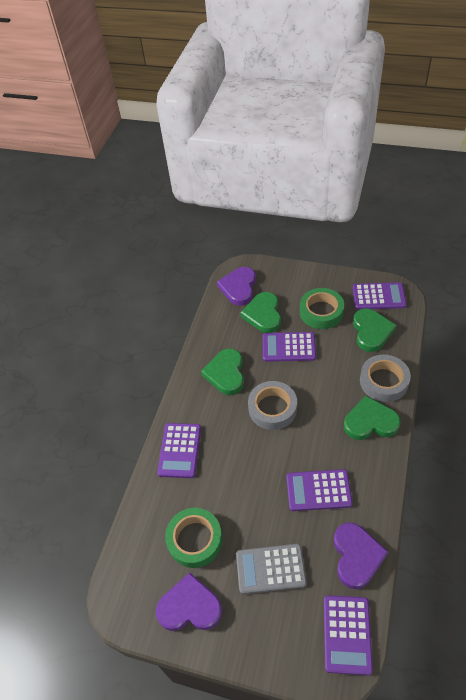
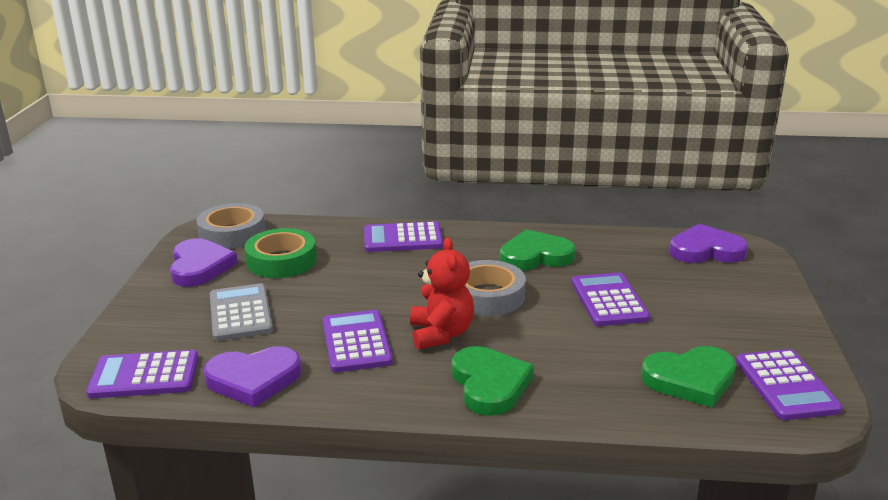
camera: 75 degrees right, 25 degrees down
green heart [240,292,281,333] -> none
green tape [300,288,344,329] -> none
grey tape [360,355,411,402] -> grey tape moved to [196,203,266,249]
none -> red teddy bear [410,238,474,350]

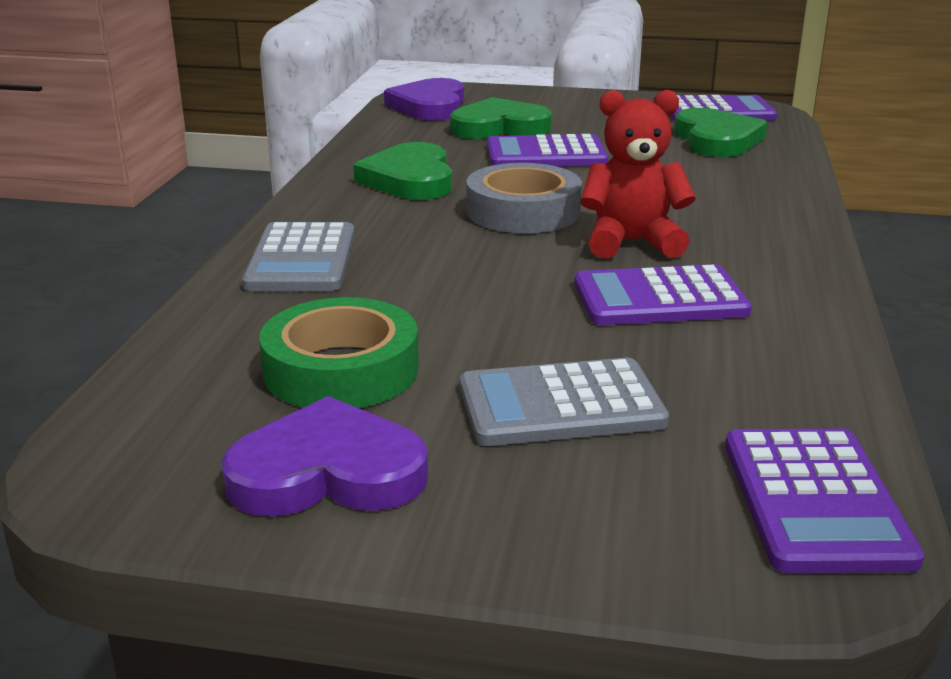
camera: 85 degrees left, 0 degrees up
grey tape [196,203,266,249] -> none
purple heart [203,347,301,408] -> none
purple calculator [364,221,443,252] -> grey calculator [242,222,355,291]
green heart [452,346,534,416] -> green heart moved to [450,97,552,139]

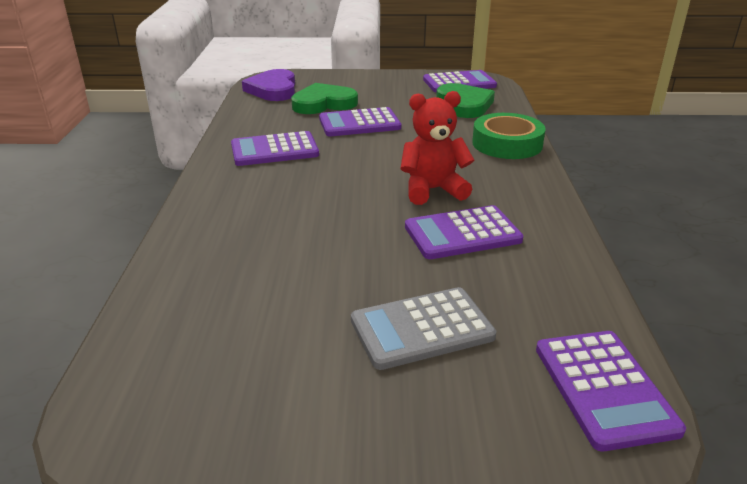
camera: 10 degrees left, 5 degrees up
purple heart [221,396,428,517] -> none
grey calculator [242,222,355,291] -> none
green tape [259,297,419,408] -> green tape moved to [472,113,546,159]
green heart [353,142,452,200] -> purple calculator [231,131,319,166]
grey tape [467,163,582,233] -> none

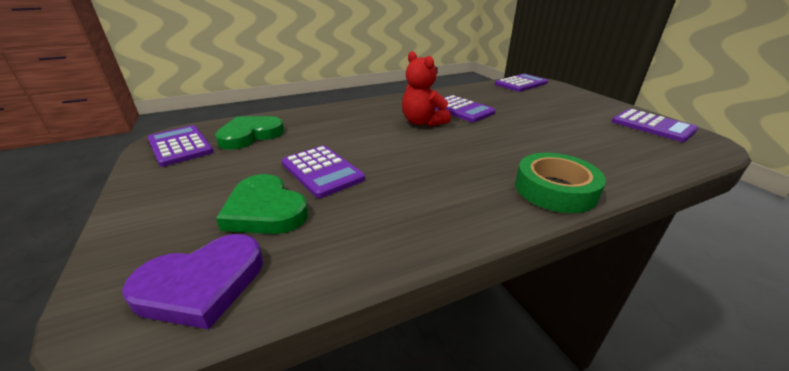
camera: 115 degrees left, 0 degrees up
purple calculator [231,131,319,166] -> purple calculator moved to [612,109,698,142]
grey calculator [351,287,496,370] -> none
green tape [472,113,546,159] -> green tape moved to [515,153,606,213]

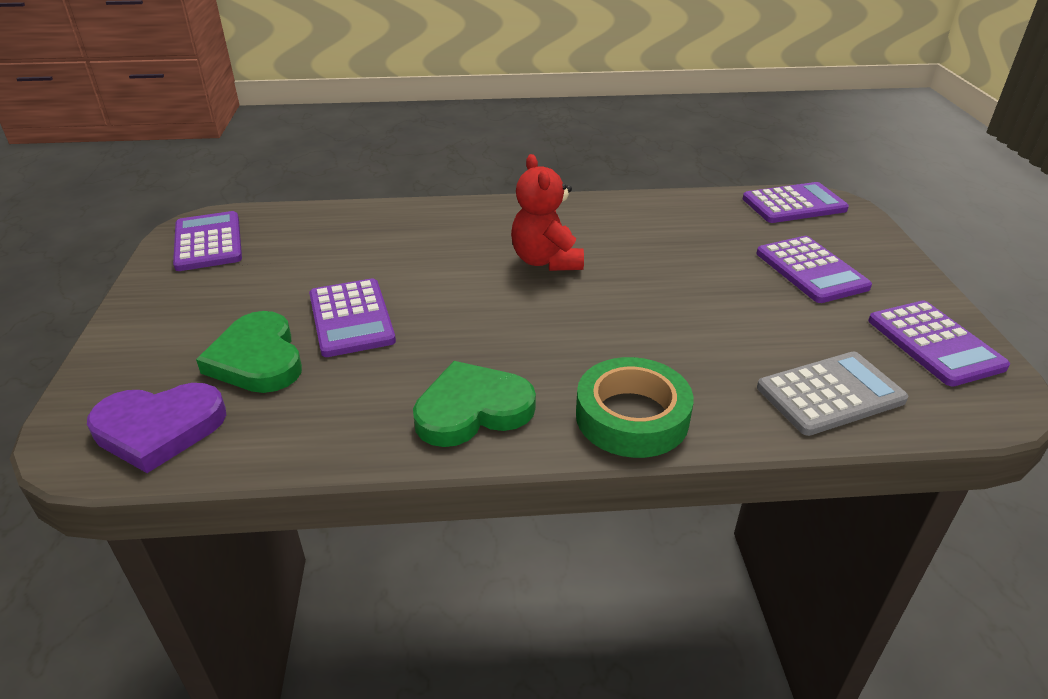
camera: 20 degrees right, 5 degrees up
green heart [215,116,284,150] -> green heart moved to [413,361,536,447]
purple calculator [435,95,496,122] -> purple calculator moved to [757,236,872,303]
none -> grey calculator [757,351,909,436]

